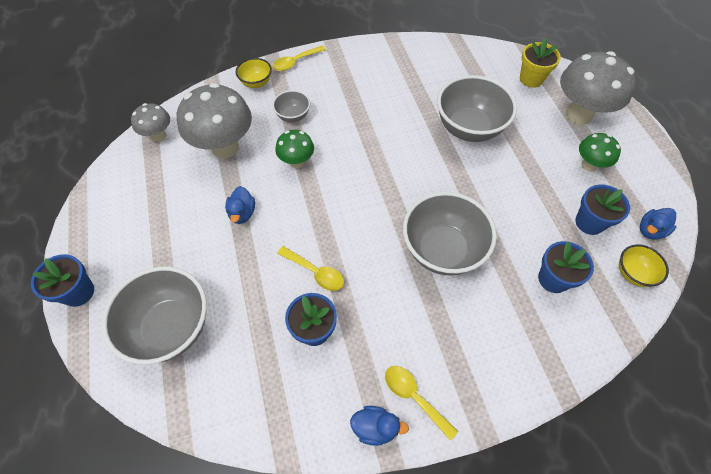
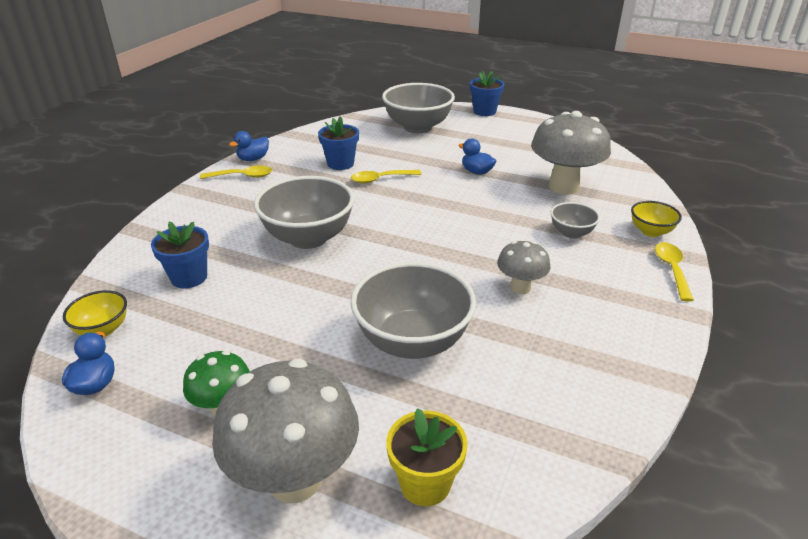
camera: 130 degrees right, 25 degrees down
grey mushroom [131,103,170,142] -> grey mushroom moved to [497,241,550,294]
green mushroom [275,130,314,168] -> none
blue flower pot [575,184,630,235] -> none

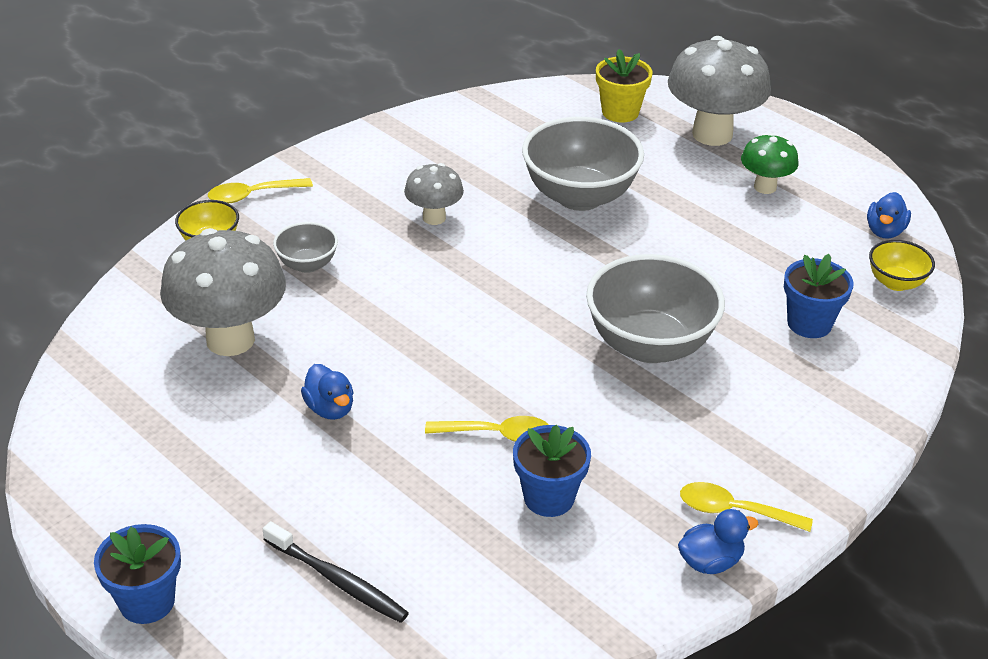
camera: 160 degrees left, 5 degrees up
grey bowl [382,83,455,133] -> black toothbrush [263,521,409,623]
yellow spoon [655,242,694,302] -> yellow spoon turned 45 degrees clockwise [208,178,313,203]

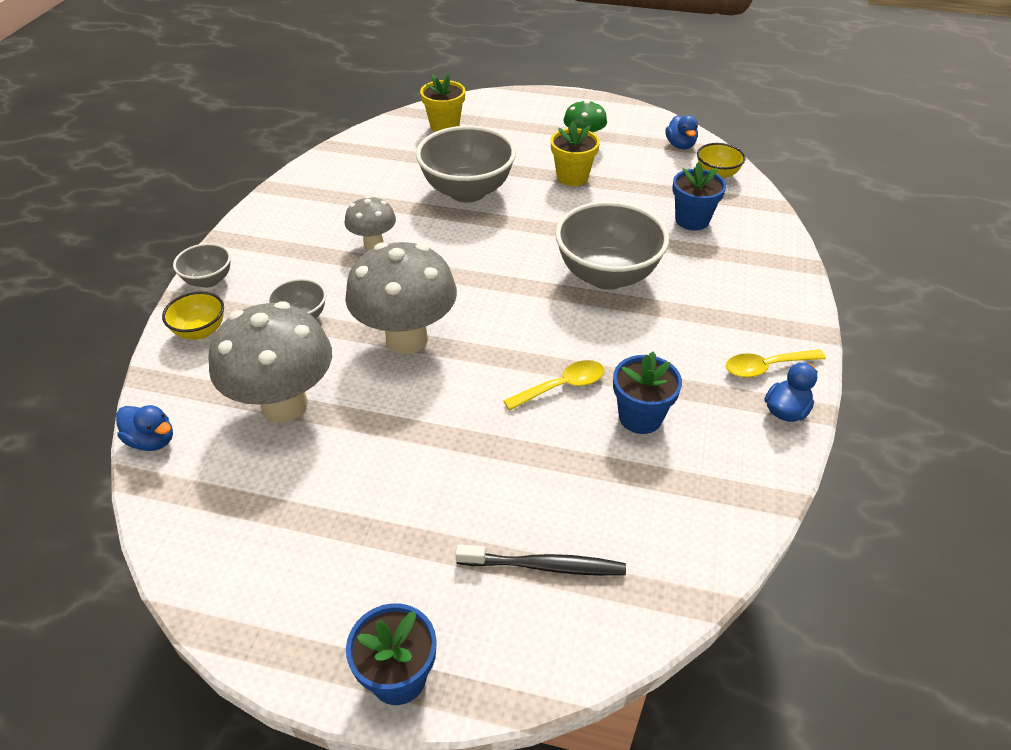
camera: 30 degrees left, 5 degrees up
yellow spoon [208,178,313,203] -> grey bowl [173,243,231,288]
blue duck [301,364,354,420] -> blue duck moved to [116,405,173,451]
grey mushroom [668,36,771,146] -> grey mushroom moved to [345,242,457,354]
none -> yellow flower pot [551,121,600,186]

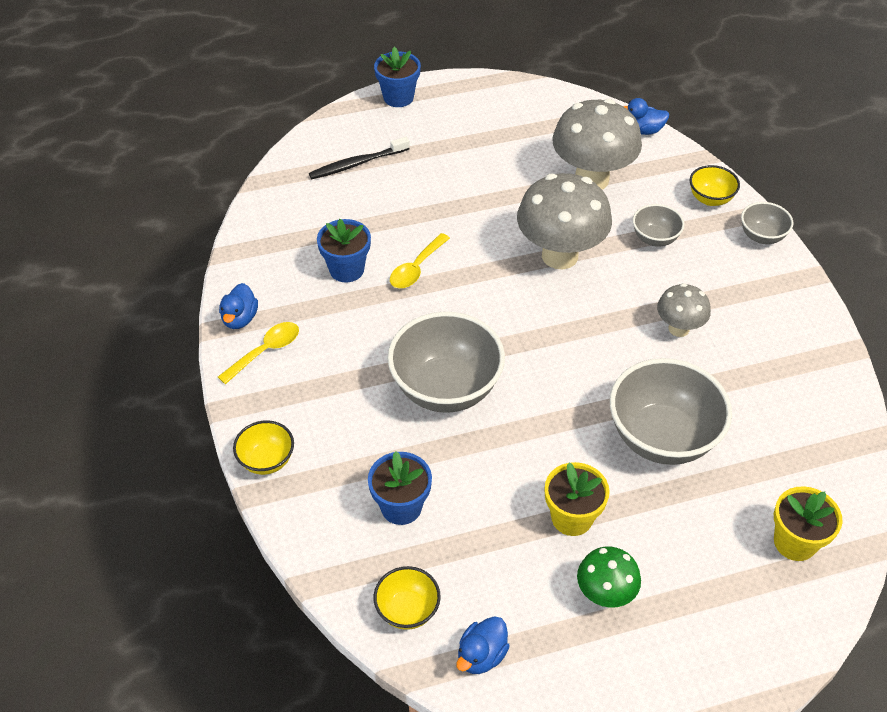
camera: 150 degrees right, 5 degrees up
blue duck [665,115,698,149] -> blue duck turned 105 degrees counterclockwise [456,616,510,674]
none -> yellow bowl [233,420,294,475]

